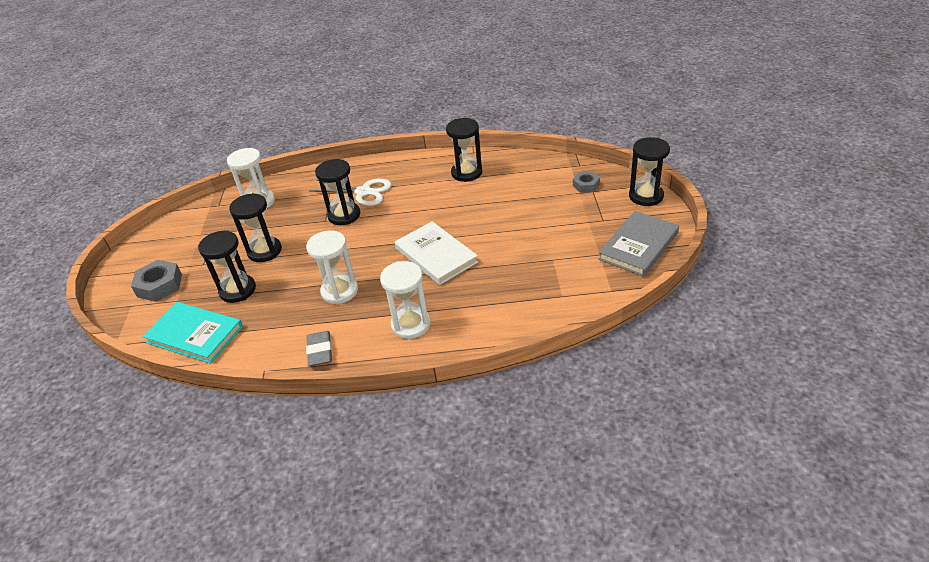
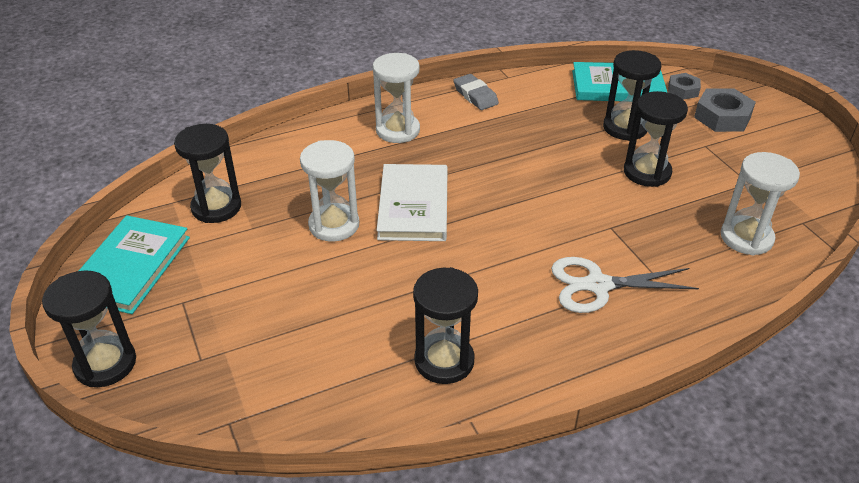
camera: 155 degrees right, 0 degrees up
white hourglass [306,230,358,304] -> white hourglass moved to [300,140,359,241]
black hourglass [315,159,360,225] -> black hourglass moved to [174,124,241,223]
white book [395,221,478,285] -> white book turned 60 degrees clockwise [377,164,448,241]
grey nut [573,172,600,193] -> grey nut moved to [668,73,701,100]
grey book [598,211,679,277] -> turquoise book [79,215,190,314]

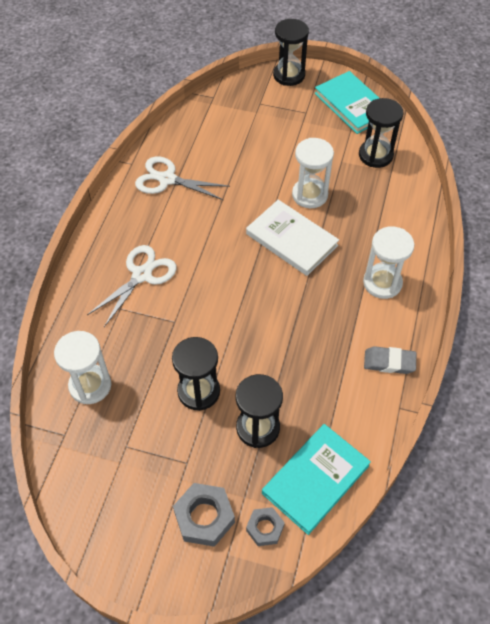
camera: 130 degrees right, 15 degrees up
black hourglass [413,267,478,384] -> white scissors [135,156,230,200]

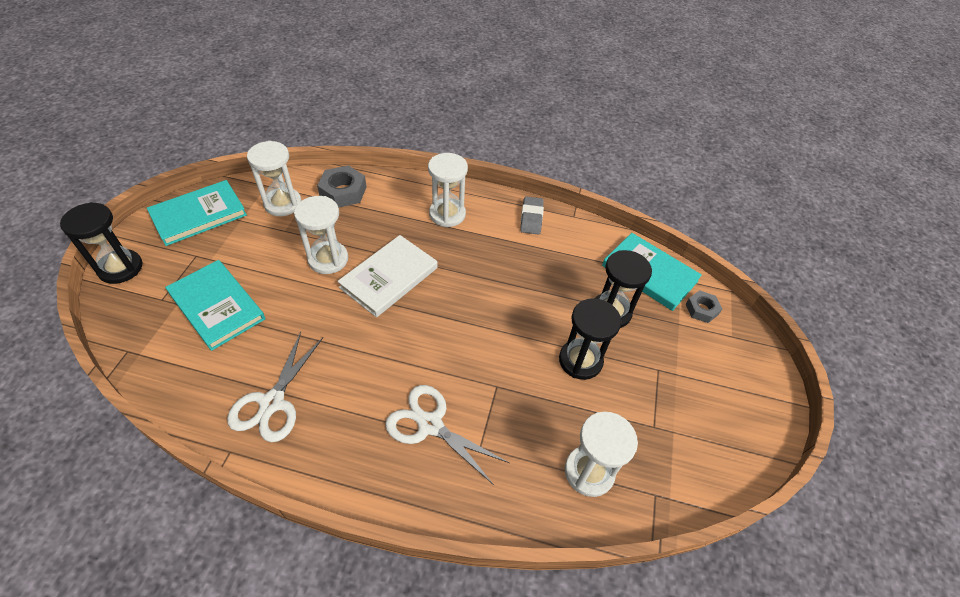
camera: 95 degrees left, 5 degrees down
grey nut [173,483,235,547] -> grey nut moved to [317,165,366,208]
black hourglass [359,98,404,168] -> white hourglass [247,141,302,216]
none -> turquoise book [165,260,265,351]

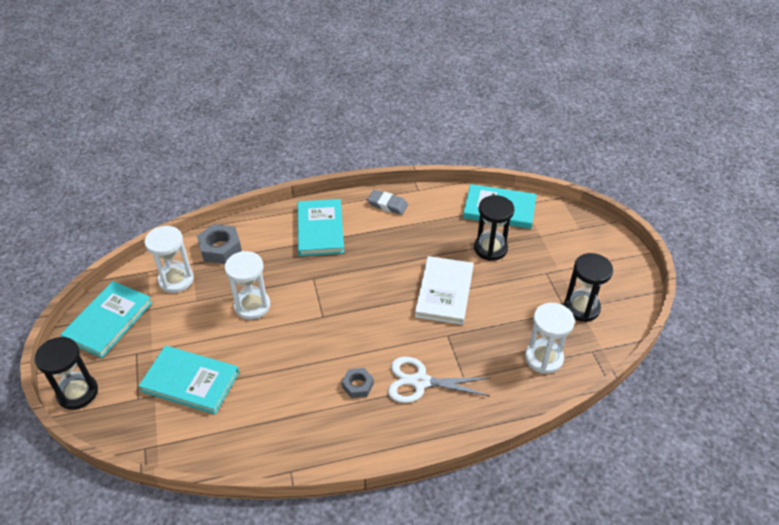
camera: 25 degrees left, 5 degrees down
white scissors [227,332,323,442] -> none
white book [337,235,438,317] -> white book moved to [415,256,474,325]
white hourglass [428,153,468,227] -> turquoise book [297,199,344,256]
grey eraser [520,196,544,235] -> grey eraser turned 45 degrees counterclockwise [367,190,408,215]
black hourglass [559,298,621,380] -> black hourglass moved to [564,253,613,322]
grey nut [686,290,722,323] -> grey nut moved to [342,368,374,398]

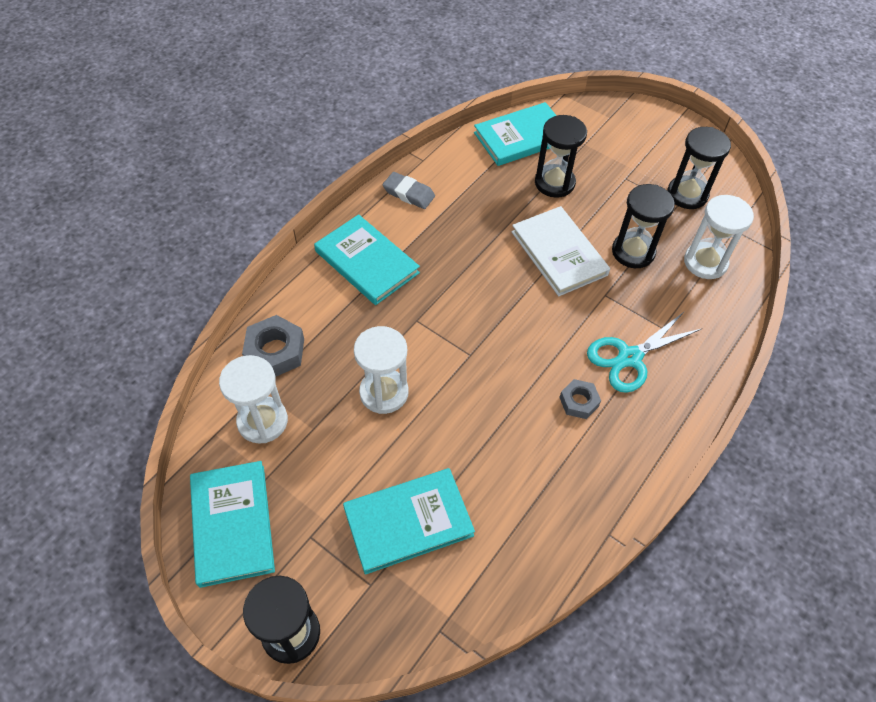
camera: 40 degrees left, 10 degrees up
grey eraser [367,190,408,215] -> grey eraser turned 45 degrees clockwise [382,172,435,209]
white scissors [388,357,490,403] -> turquoise scissors [587,312,703,393]
none -> black hourglass [612,184,675,268]

